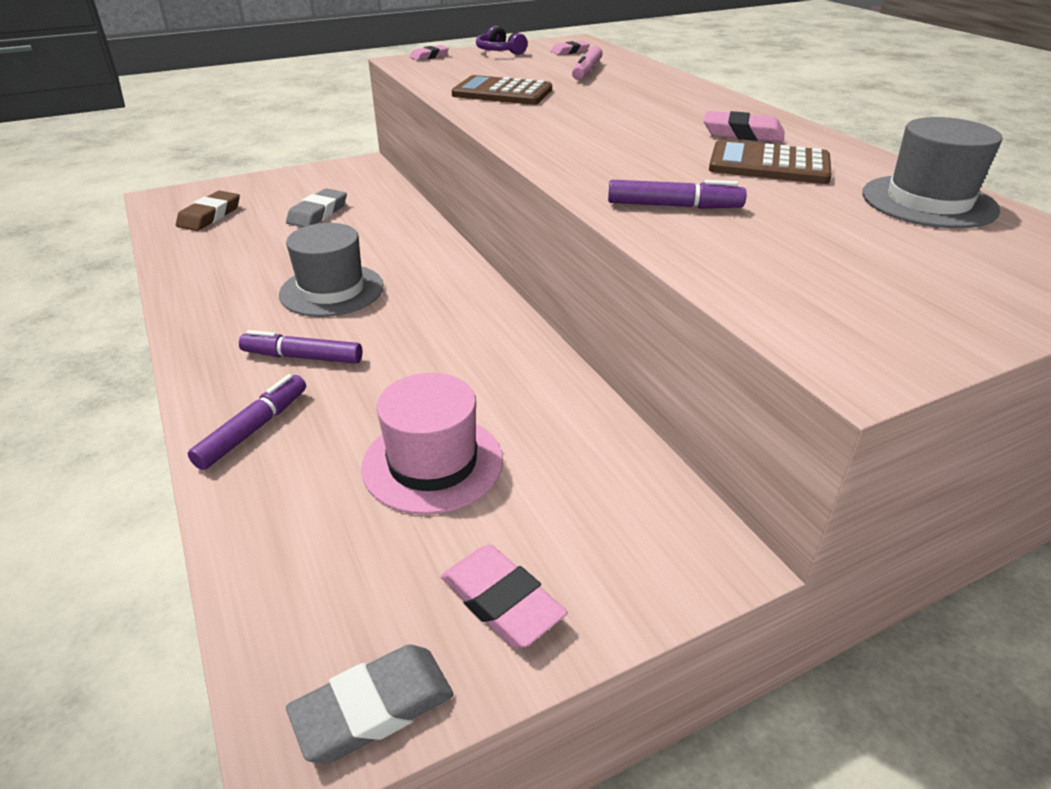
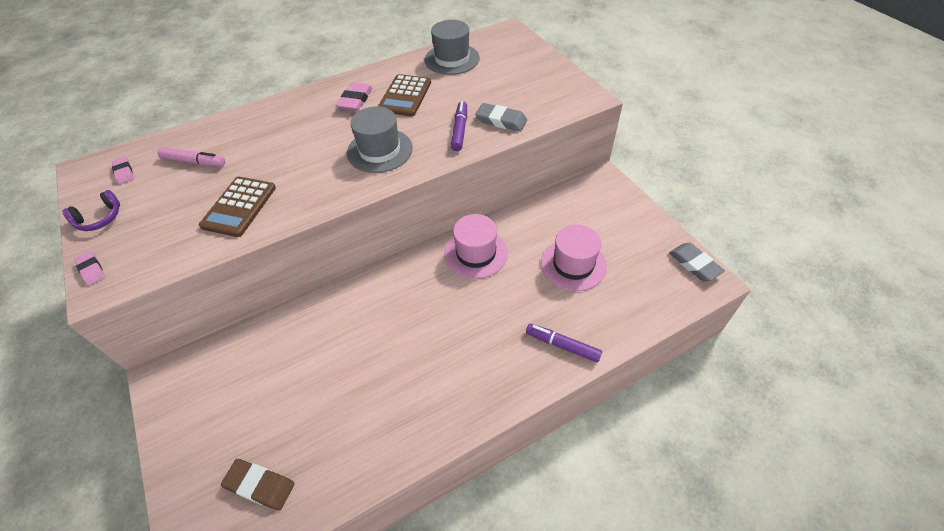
camera: 90 degrees left, 15 degrees up
purple marker [239,330,362,364] -> none
grey hat [279,223,384,317] -> grey hat moved to [347,106,413,173]
grey eraser [286,188,347,227] -> grey eraser moved to [475,103,527,132]
pink eraser [441,545,568,648] -> none
none -> pink hat [444,214,508,279]

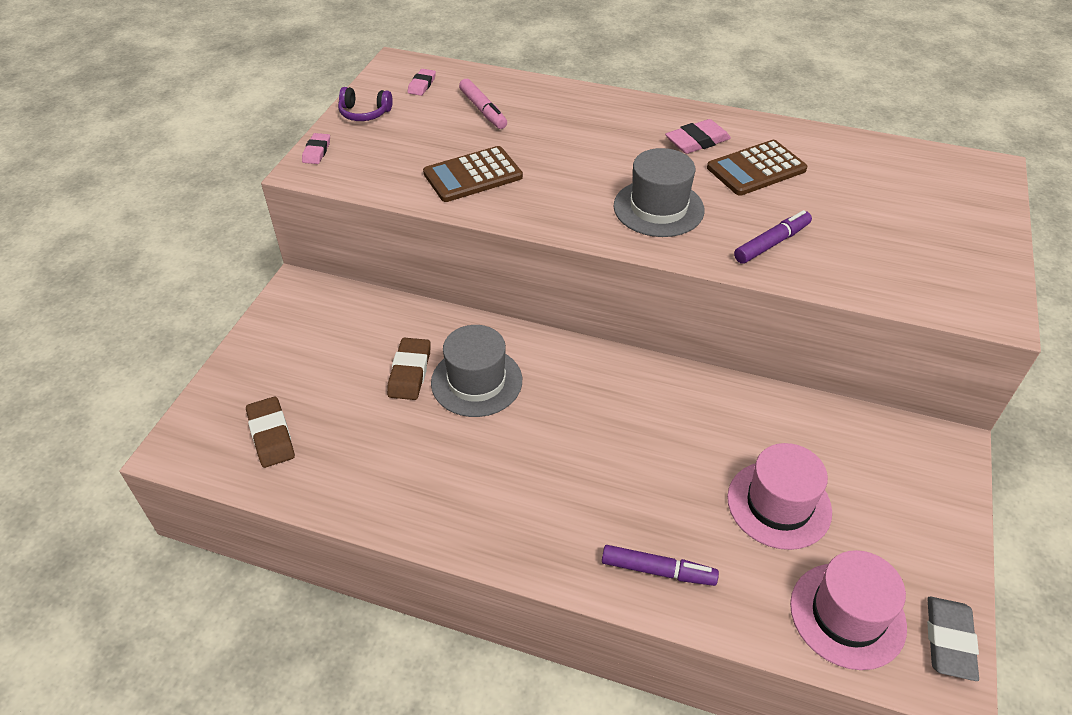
camera: 45 degrees right, 5 degrees down
grey hat [425,20,480,75] -> grey hat moved to [431,325,522,417]
pink hat [444,214,508,279] -> pink hat moved to [790,550,907,670]
grey eraser [475,103,527,132] -> none
purple marker [526,324,602,362] -> purple marker turned 120 degrees clockwise [602,545,719,586]
none -> brown eraser [387,338,431,400]

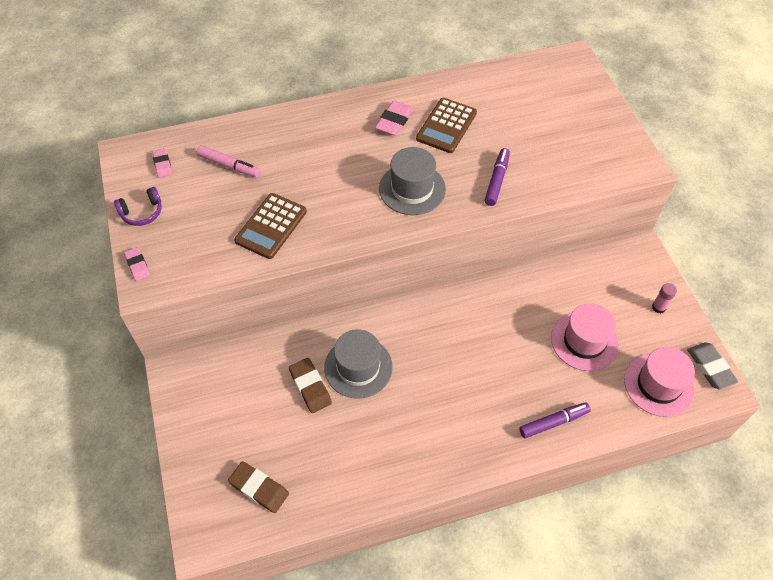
camera: 35 degrees left, 10 degrees up
none -> pink glue stick [652,283,677,314]

